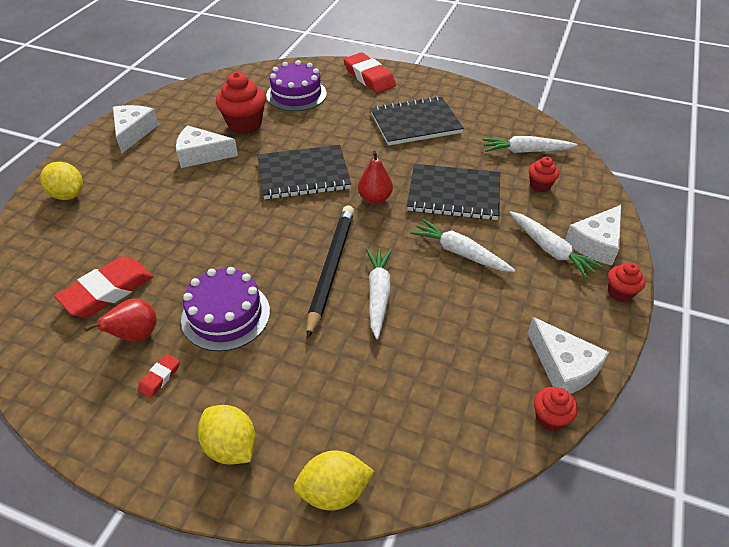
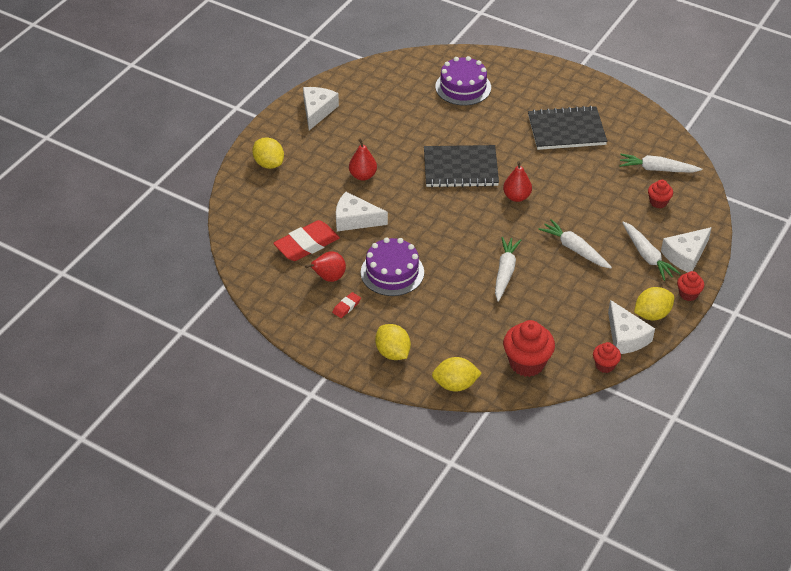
camera: 10 degrees right, 0 degrees up
white cheese [176,125,238,168] -> white cheese moved to [336,192,388,231]
red cupcake [216,72,266,134] -> red cupcake moved to [503,320,555,377]
black pencil [307,205,354,339] -> none
red eraser [344,52,396,93] -> none
black notebook [407,164,500,220] -> none
none -> red pear [349,138,377,180]
none -> yellow lemon [634,287,674,320]

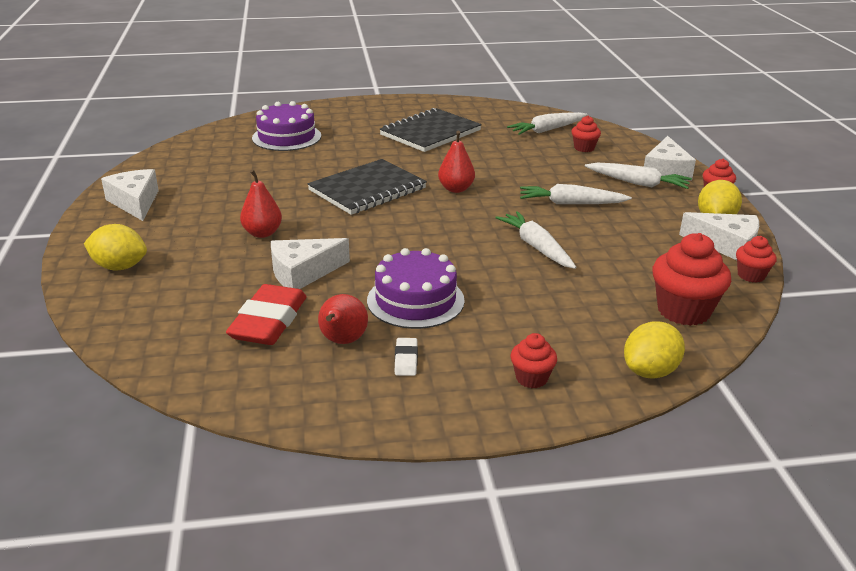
camera: 40 degrees left, 15 degrees down
red eraser [332,292,361,318] -> white eraser [395,338,418,376]
yellow lemon [375,324,411,360] -> red cupcake [511,333,557,388]

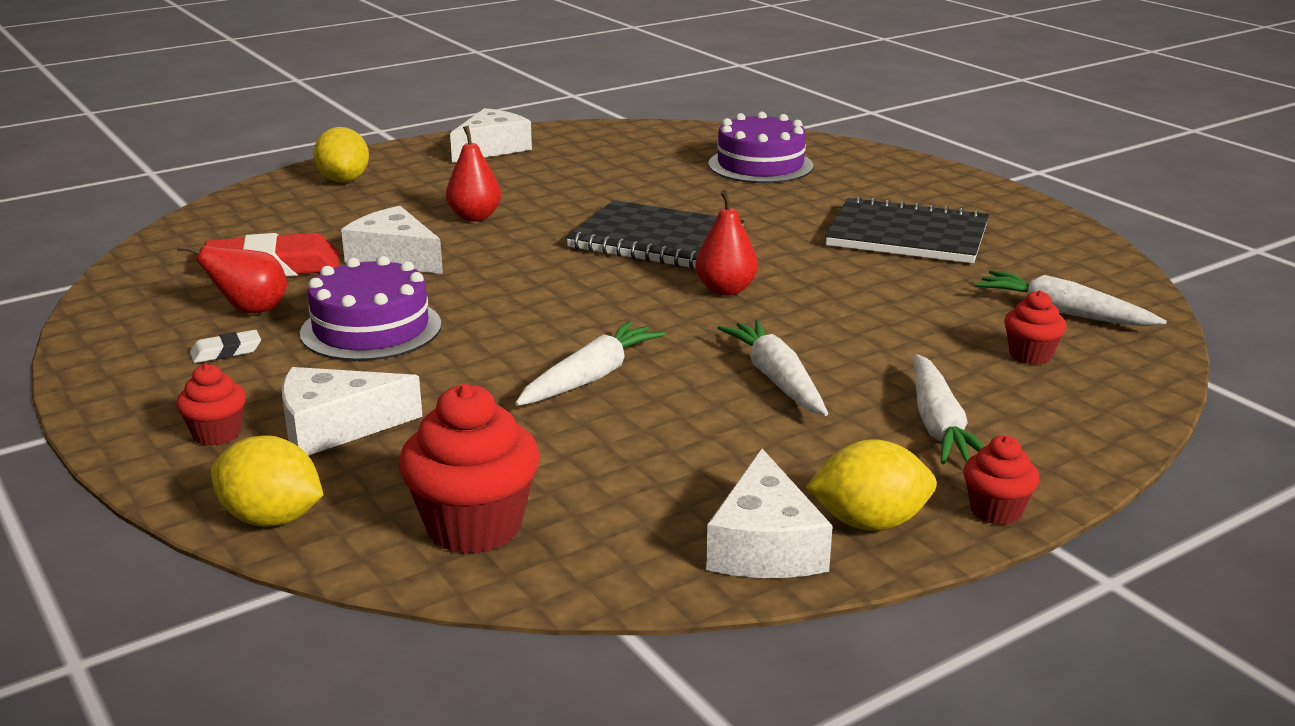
camera: 65 degrees right, 5 degrees down
white cheese [644,136,696,181] -> white cheese moved to [282,367,423,456]
red cupcake [736,236,776,283] -> none

